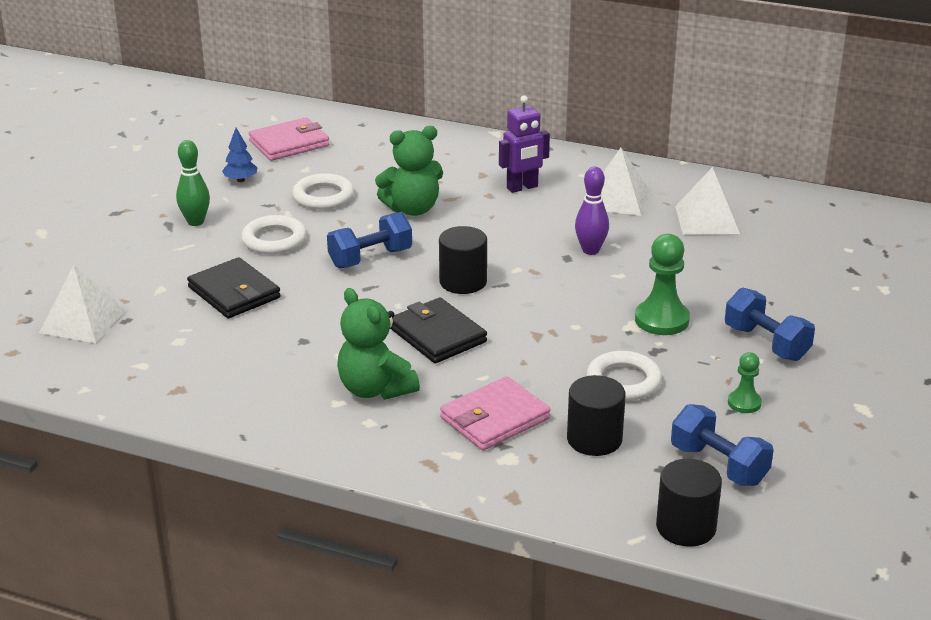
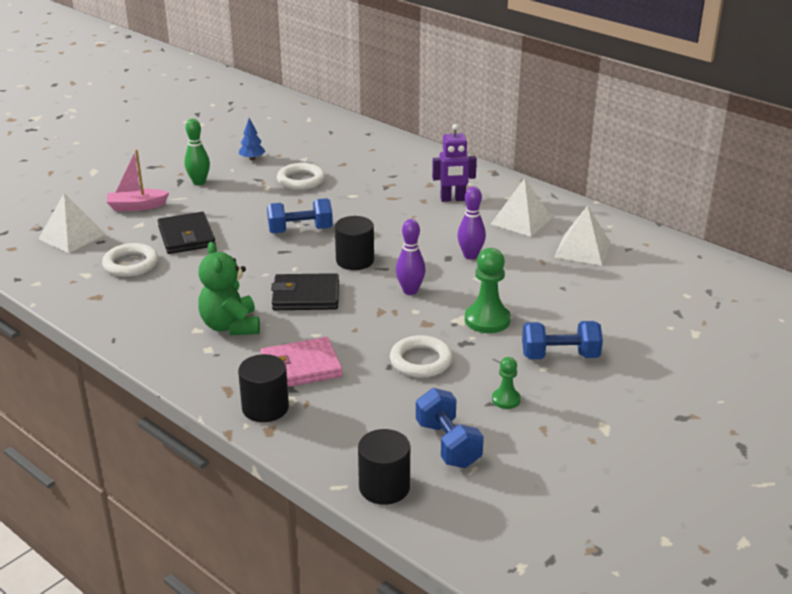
camera: 20 degrees right, 0 degrees up
white ring [241,215,307,254] -> white ring moved to [102,243,158,277]
pink wallet [248,117,329,161] -> none
green teddy bear [375,126,443,216] -> none
black wallet [390,297,487,363] -> black wallet turned 75 degrees counterclockwise [271,273,339,310]
black cylinder [567,375,626,456] -> black cylinder moved to [238,354,289,422]
blue dumbbell [725,288,815,361] -> blue dumbbell turned 75 degrees counterclockwise [522,321,603,359]
none -> pink boat [107,149,169,211]
none -> purple bowling pin [396,219,425,295]

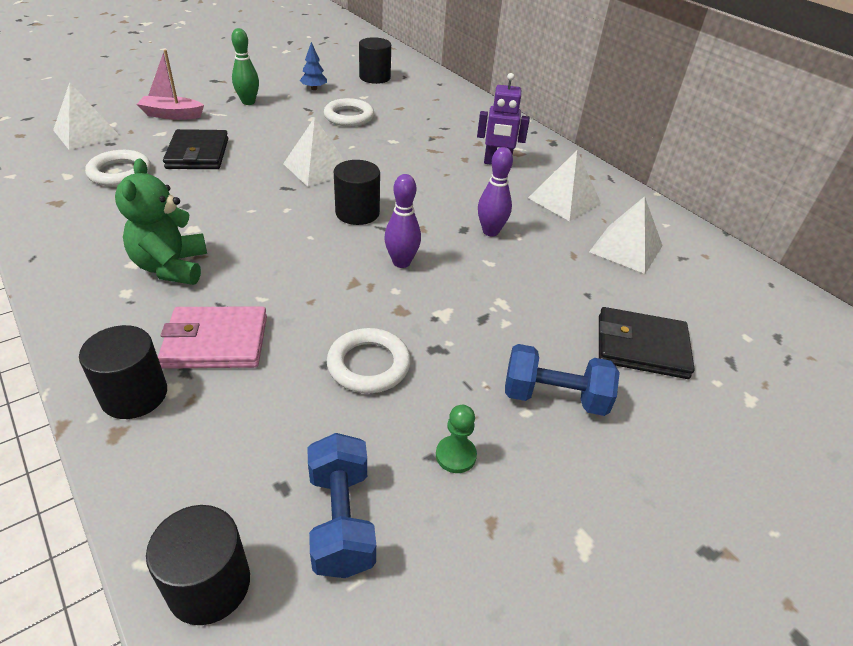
camera: 10 degrees right, 10 degrees up
blue dumbbell [267,198,333,234] -> white pyramid [283,117,345,187]
black wallet [271,273,339,310] -> black wallet moved to [599,307,695,379]
green pawn [465,248,511,333] -> none
none -> black cylinder [359,37,391,84]

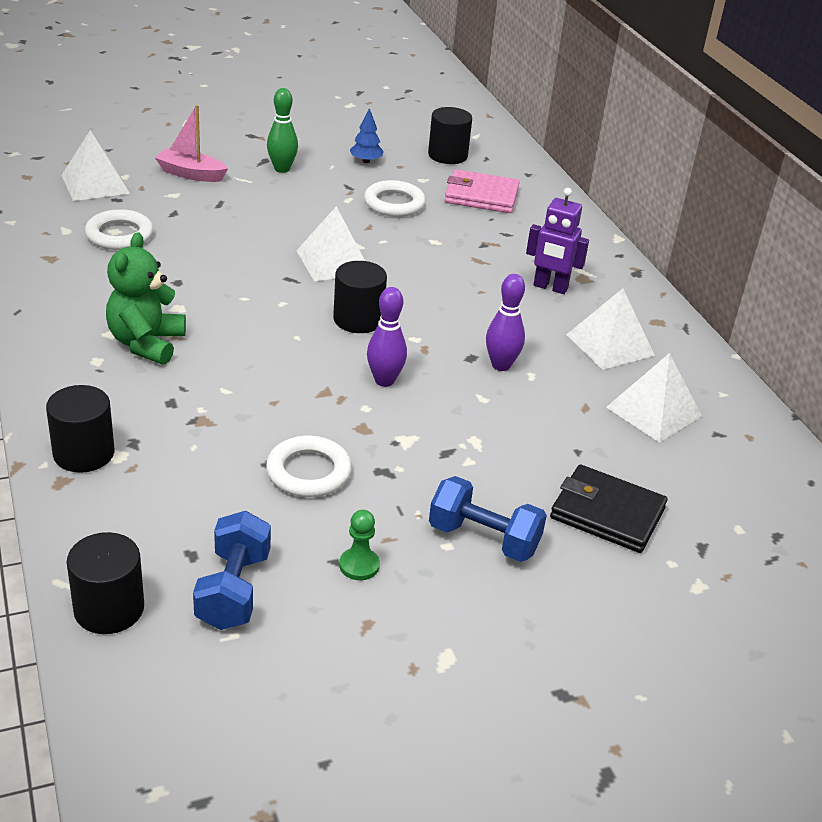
camera: 15 degrees right, 5 degrees down
pink wallet [158,307,267,369] -> pink wallet moved to [444,169,520,213]
black wallet [163,129,228,169] -> none

